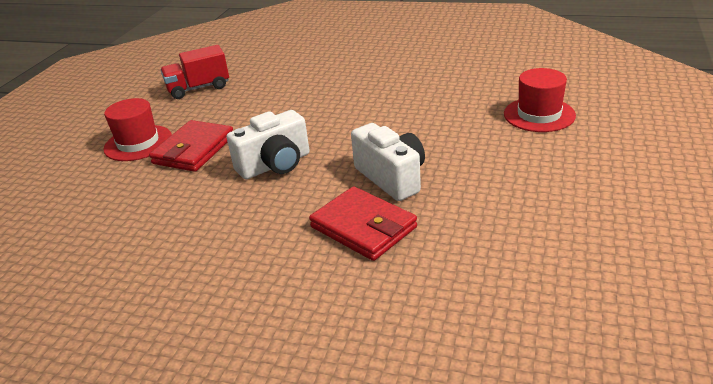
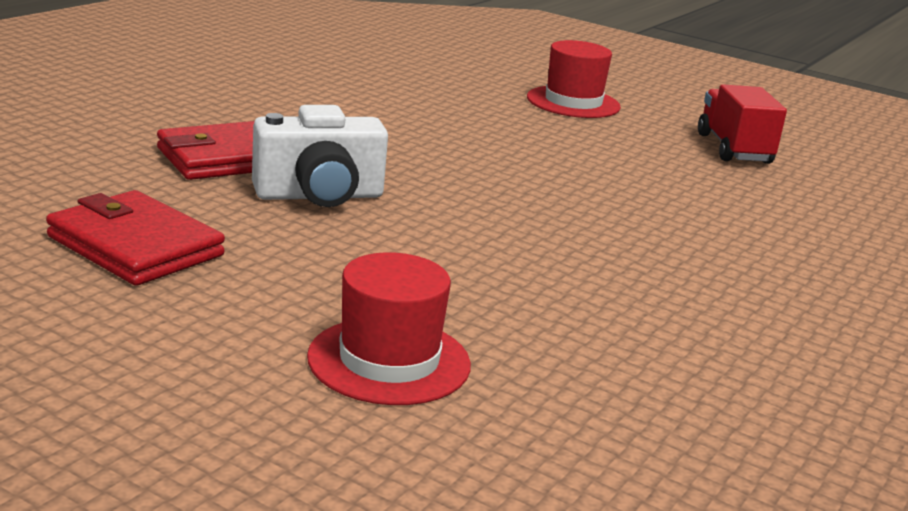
camera: 100 degrees right, 10 degrees down
red wallet [149,120,233,172] -> red wallet moved to [46,190,225,286]
white camera [226,110,309,179] -> none

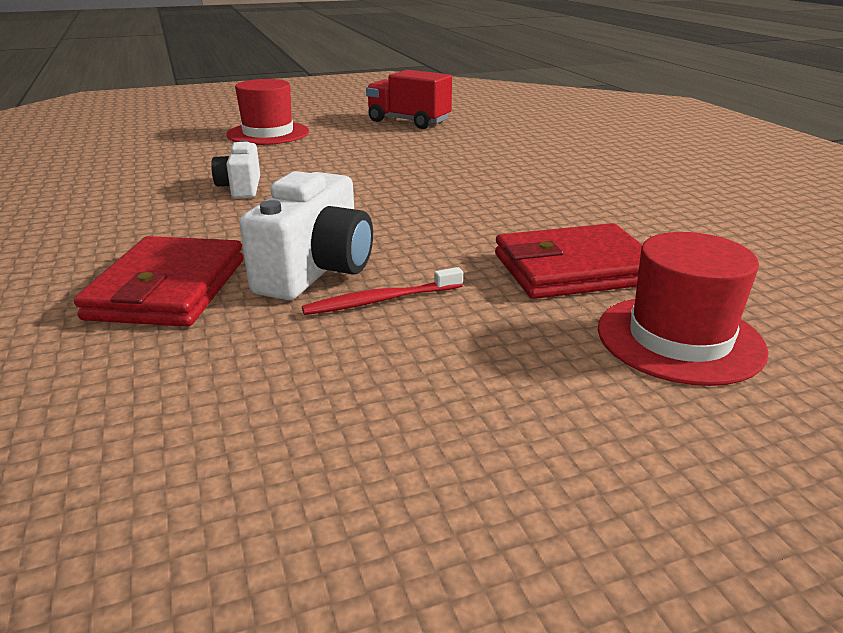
camera: 50 degrees left, 5 degrees up
red wallet [46,190,225,286] -> red wallet moved to [495,223,642,299]
none -> white camera [211,140,260,198]
none -> red toothbrush [302,267,463,315]

